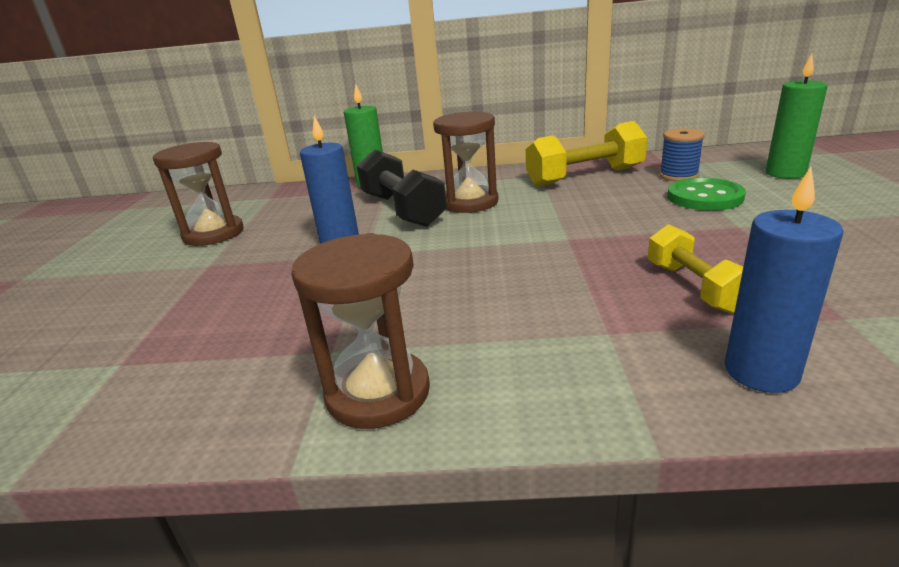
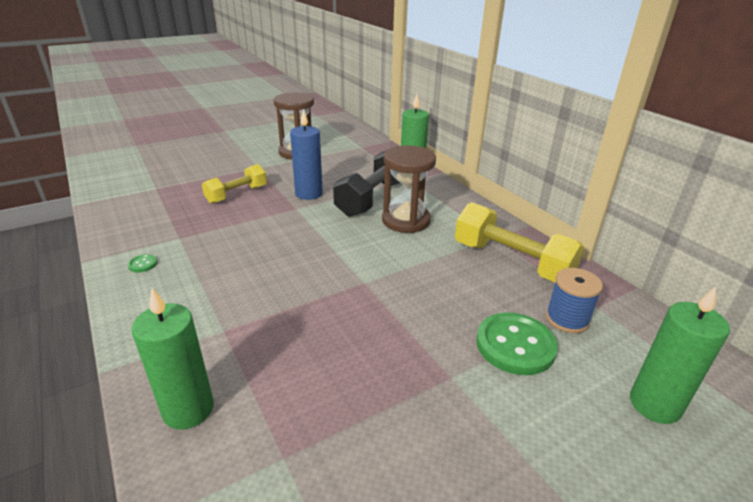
camera: 55 degrees right, 5 degrees up
brown hourglass [291,233,430,429] -> green button [128,254,157,272]
yellow dumbbell [648,224,743,313] -> yellow dumbbell moved to [202,164,267,204]
blue candle [725,167,844,393] -> green candle [132,288,214,430]

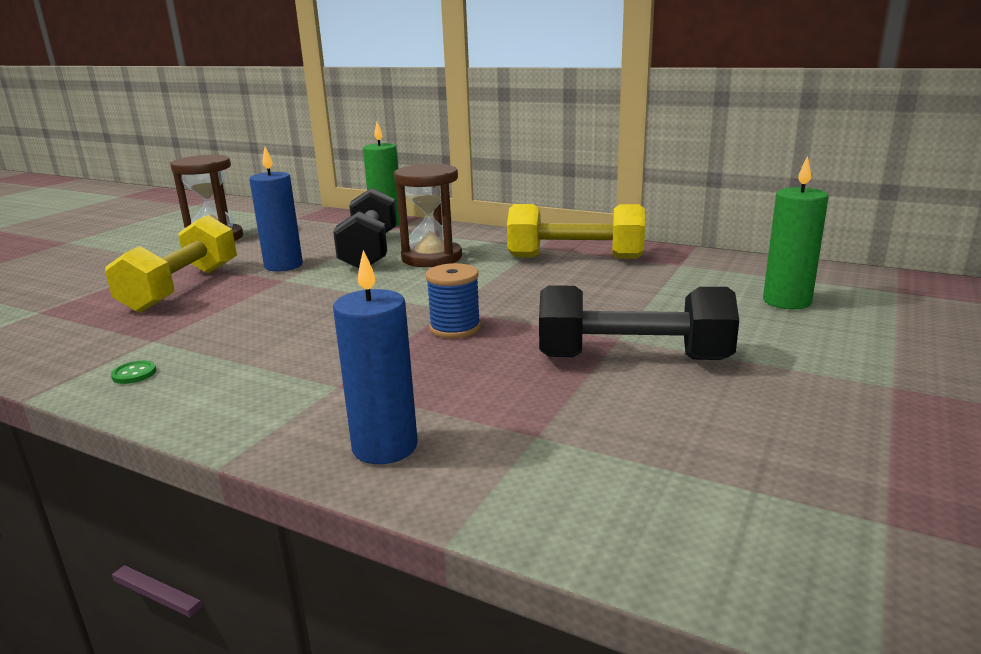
camera: 30 degrees left, 10 degrees down
green candle [132,288,214,430] -> blue candle [333,250,418,464]
yellow dumbbell [202,164,267,204] -> yellow dumbbell [105,215,237,313], size x1.57
green button [476,312,558,375] -> none
blue spool [546,268,603,333] -> blue spool moved to [425,263,481,338]
none -> black dumbbell [539,285,739,360]

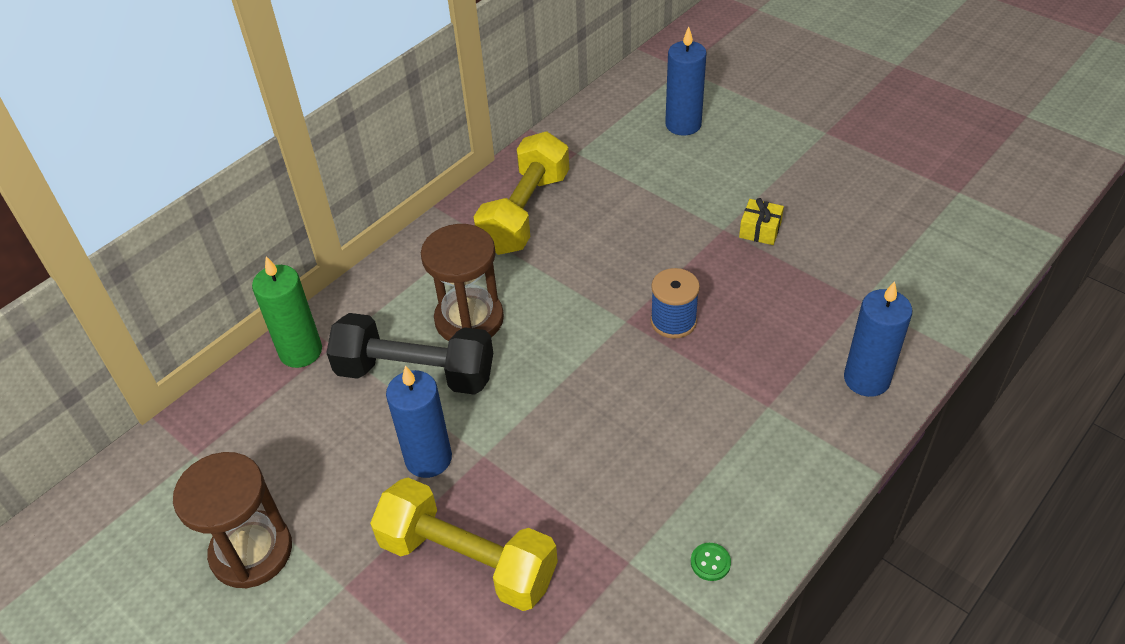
camera: 75 degrees left, 25 degrees up
black dumbbell [539,285,739,360] -> yellow gift [739,198,784,245]
green candle [763,156,829,309] -> blue candle [665,26,707,136]

